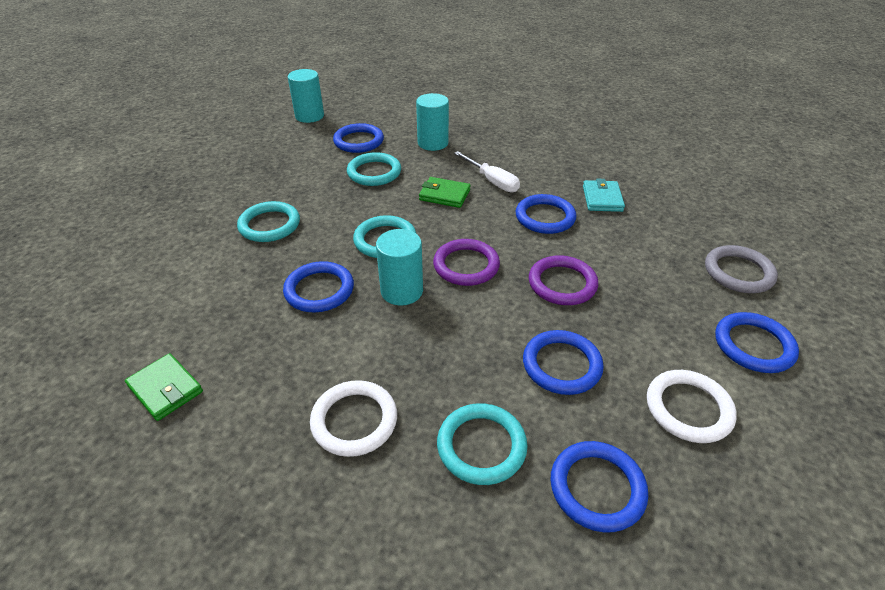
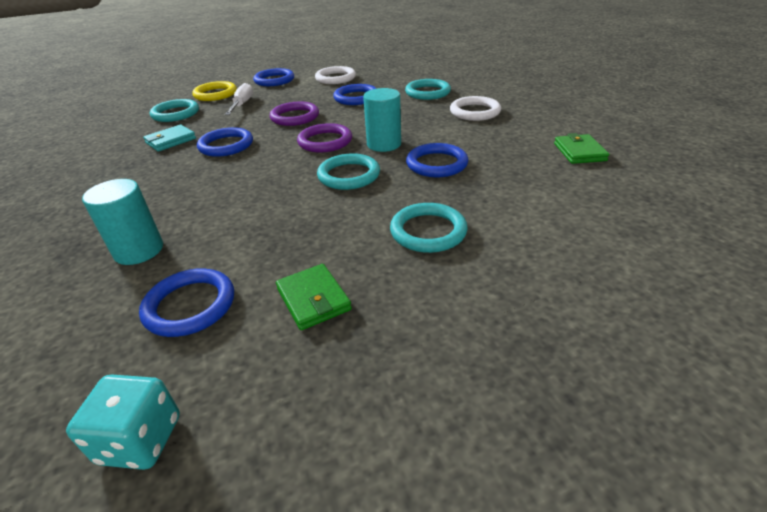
camera: 135 degrees left, 5 degrees down
turquoise cylinder [288,69,324,123] -> turquoise dice [66,375,180,470]
turquoise ring [347,152,401,186] -> turquoise ring moved to [150,99,199,122]
green wallet [419,177,470,208] -> green wallet moved to [276,264,352,330]
white screwdriver [454,151,520,192] -> white screwdriver moved to [225,83,253,115]
blue ring [550,441,648,532] -> none
grey ring [705,245,778,293] -> yellow ring [192,81,237,101]

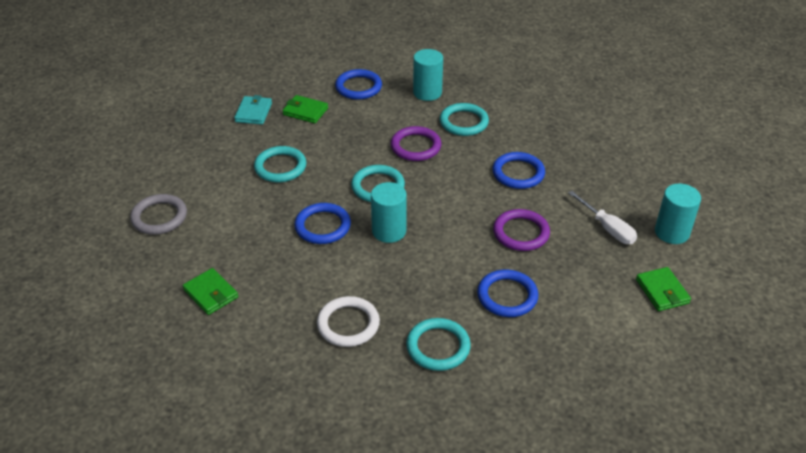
camera: 140 degrees right, 5 degrees up
turquoise dice [66,375,180,470] -> none
turquoise wallet [143,124,196,152] -> turquoise wallet moved to [234,95,272,125]
turquoise ring [150,99,199,122] -> turquoise ring moved to [440,103,489,136]
yellow ring [192,81,237,101] -> turquoise cylinder [655,184,701,244]
blue ring [253,68,294,86] -> green wallet [636,267,691,311]
purple ring [297,123,352,152] -> purple ring moved to [391,126,441,161]
white ring [315,66,356,84] -> none
none -> grey ring [130,194,187,235]

